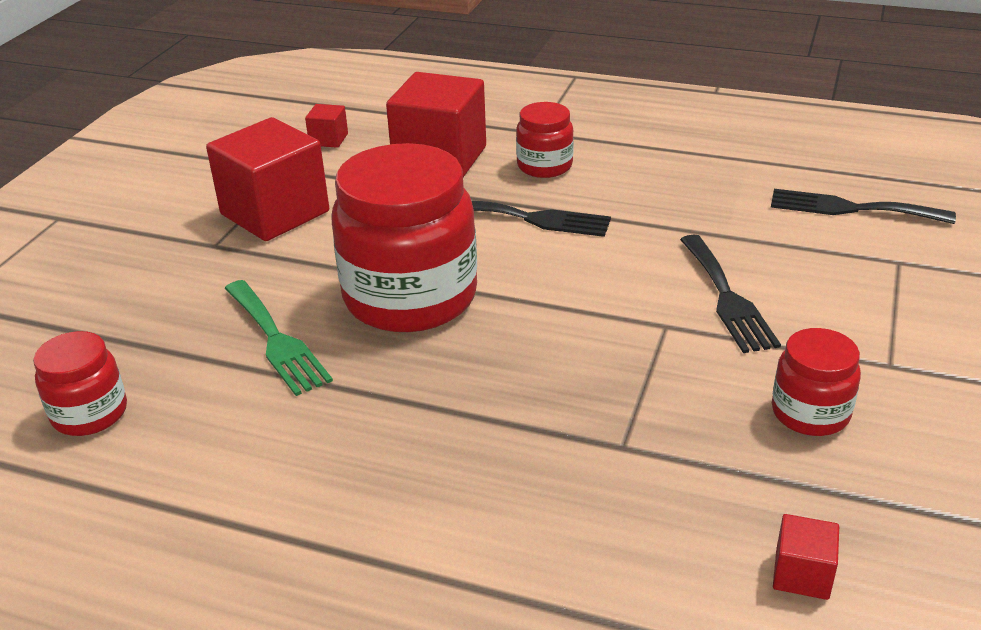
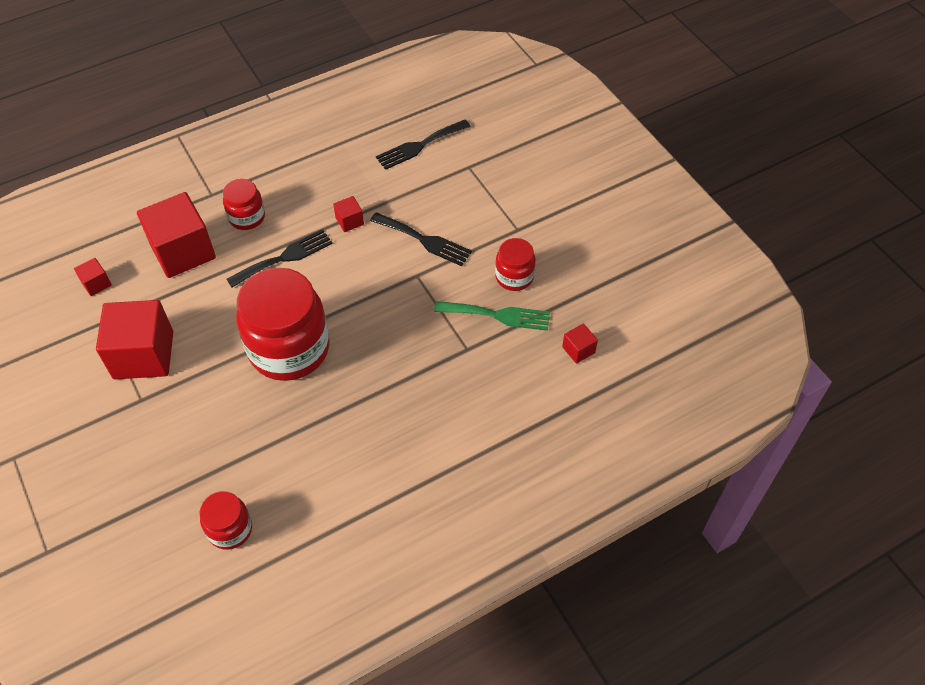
camera: 50 degrees left, 20 degrees up
green fork [224,280,333,396] -> green fork moved to [434,301,550,331]
none -> red cube [333,196,364,232]

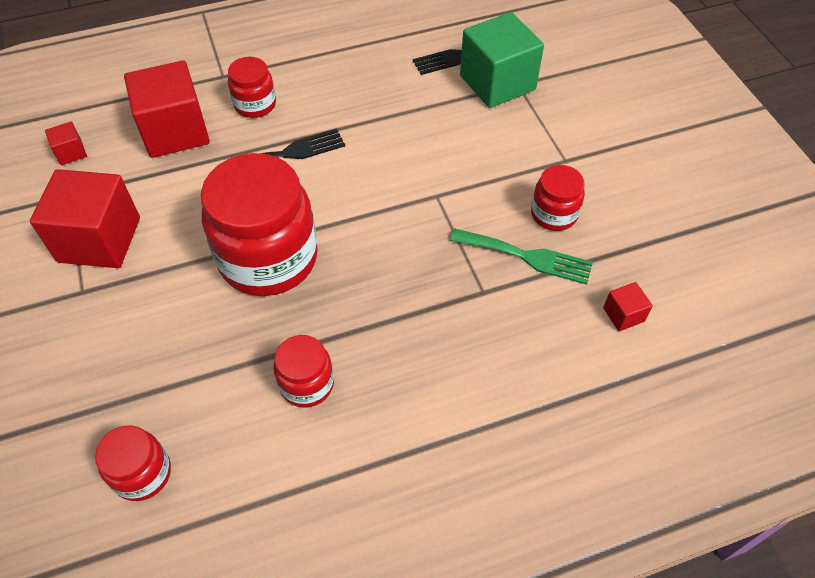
camera: 10 degrees right, 0 degrees up
red cube [333,196,364,232] -> none
black fork [370,212,472,266] -> none
none -> red jar [273,335,334,408]
none -> green cube [460,12,544,108]

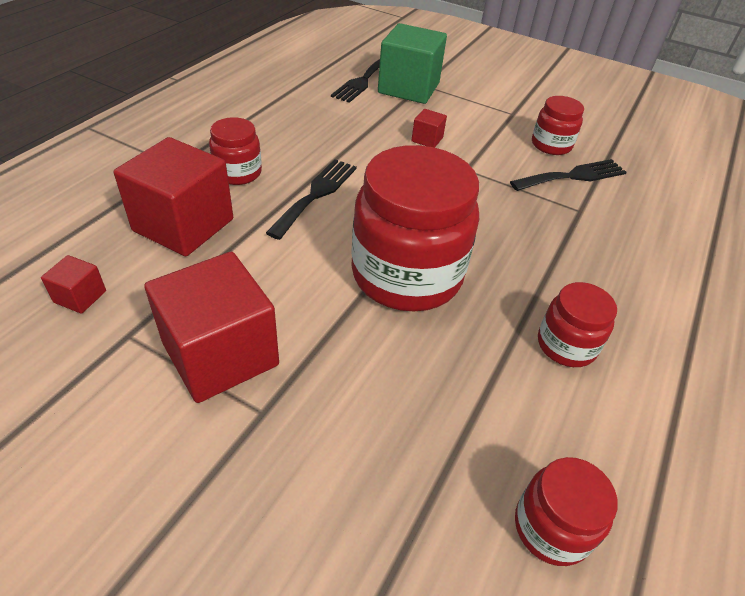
camera: 45 degrees left, 10 degrees down
green fork [450,229,593,285] -> black fork [510,159,627,191]
red cube [603,282,653,331] -> red cube moved to [411,109,447,148]

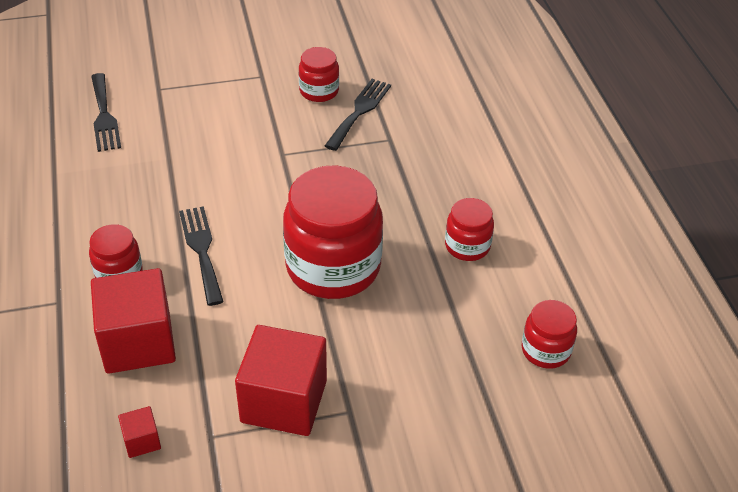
camera: 40 degrees left, 0 degrees up
green cube [378,23,447,104] -> none
red cube [411,109,447,148] -> none

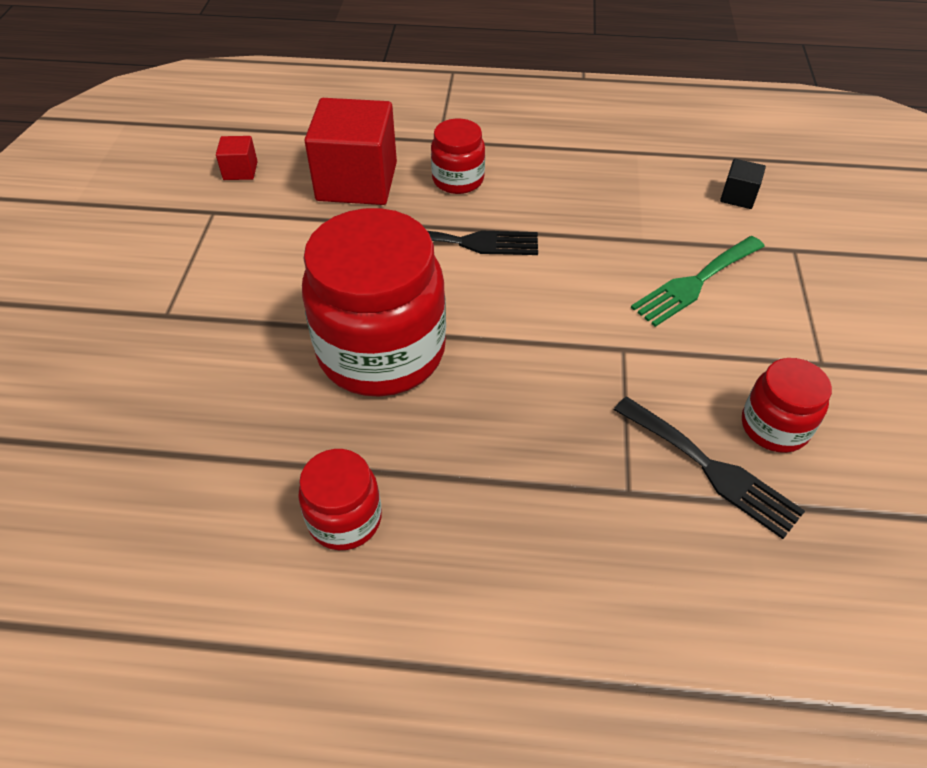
camera: 110 degrees right, 5 degrees up
black fork [91,73,121,152] -> black cube [720,159,766,209]
red cube [235,325,327,436] -> none
red jar [522,300,577,369] -> none
none -> green fork [631,236,765,327]

